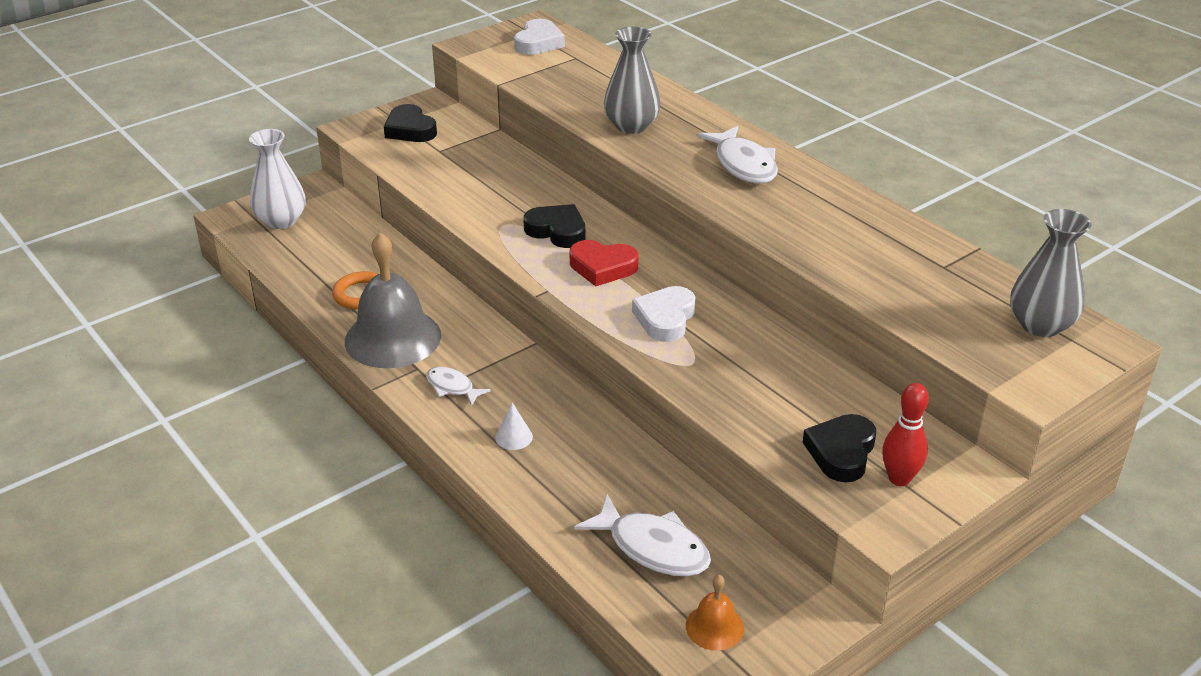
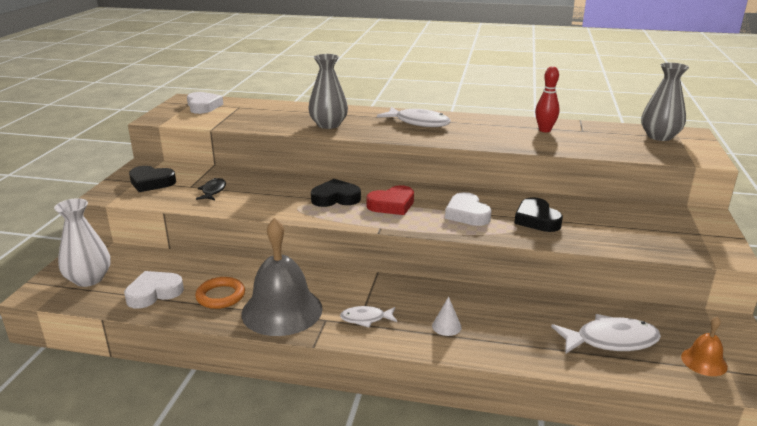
camera: 40 degrees left, 10 degrees down
black heart [803,414,876,482] -> black heart moved to [514,197,563,232]
red bowling pin [882,383,929,486] -> red bowling pin moved to [535,66,560,132]
none -> white heart [124,271,184,309]
none -> black fish [196,178,226,200]

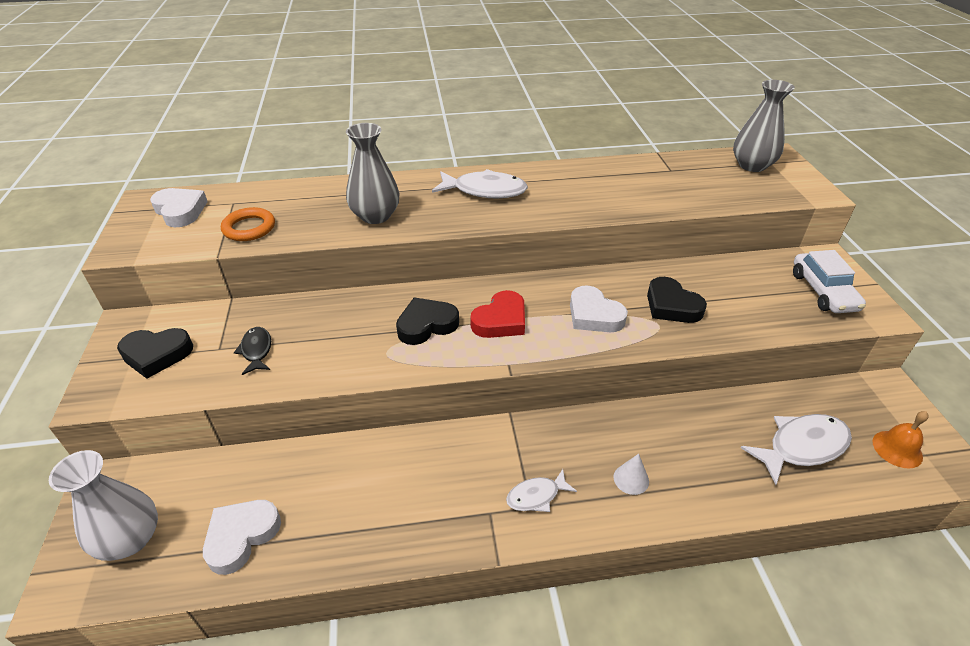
camera: 20 degrees left, 15 degrees up
orange ring [195,277,245,309] -> orange ring moved to [221,207,275,241]
grey bell [242,218,323,336] -> none
red bowling pin [535,66,560,132] -> none
none -> white car [793,250,866,313]

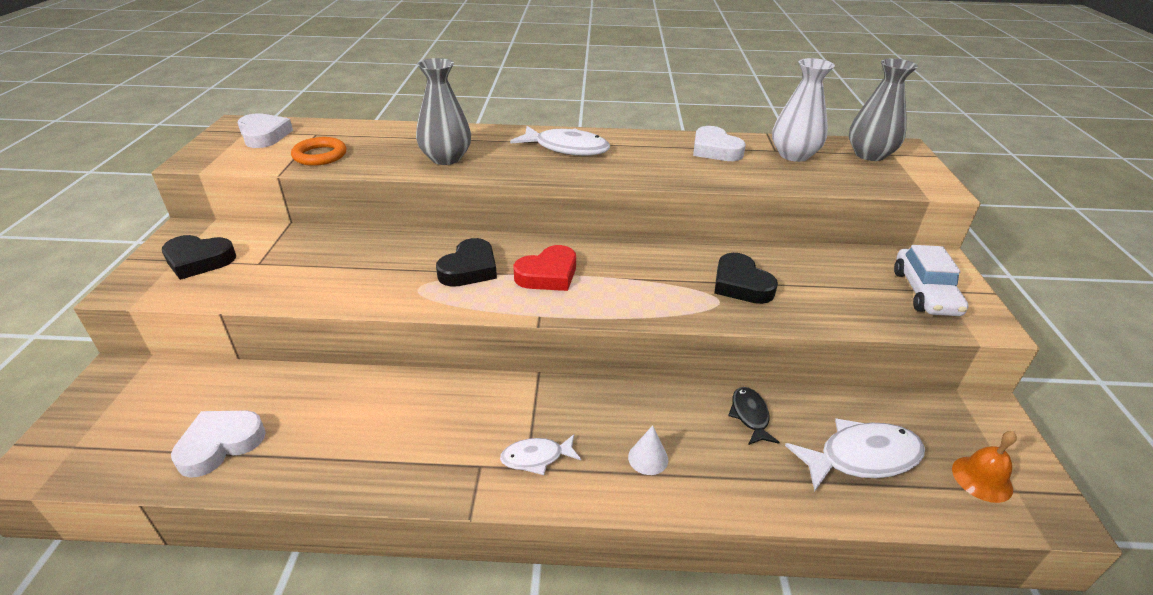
camera: 10 degrees right, 5 degrees down
white vase [49,450,158,561] -> white vase moved to [772,58,835,162]
black fish [234,327,271,375] -> black fish moved to [728,387,780,445]
black heart [396,297,459,345] -> black heart turned 135 degrees clockwise [436,238,497,287]
white heart [570,285,628,332] -> white heart moved to [693,126,746,161]

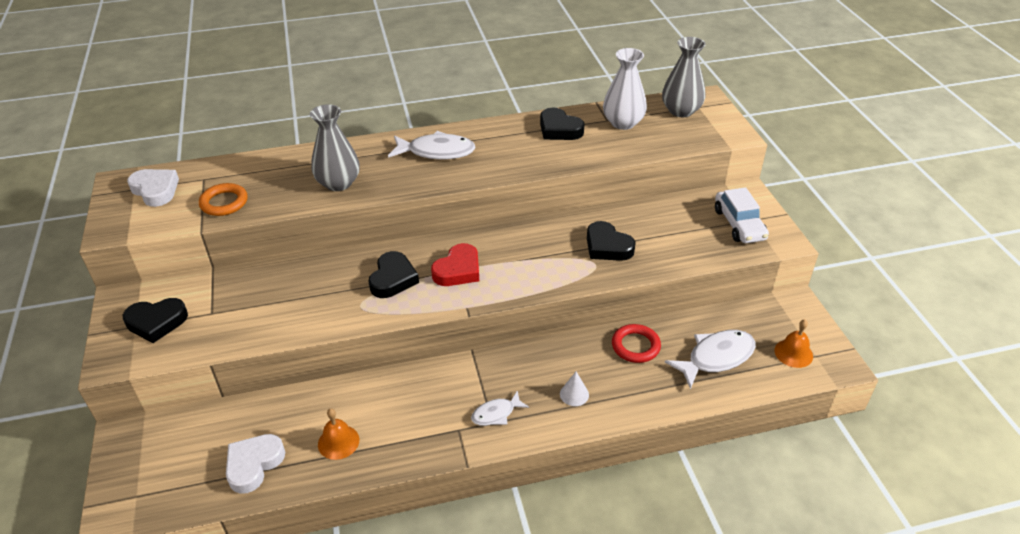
camera: 15 degrees left, 5 degrees up
white heart [693,126,746,161] -> black heart [540,107,585,140]
black fish [728,387,780,445] -> red ring [612,324,661,363]
none -> orange bell [318,409,359,460]

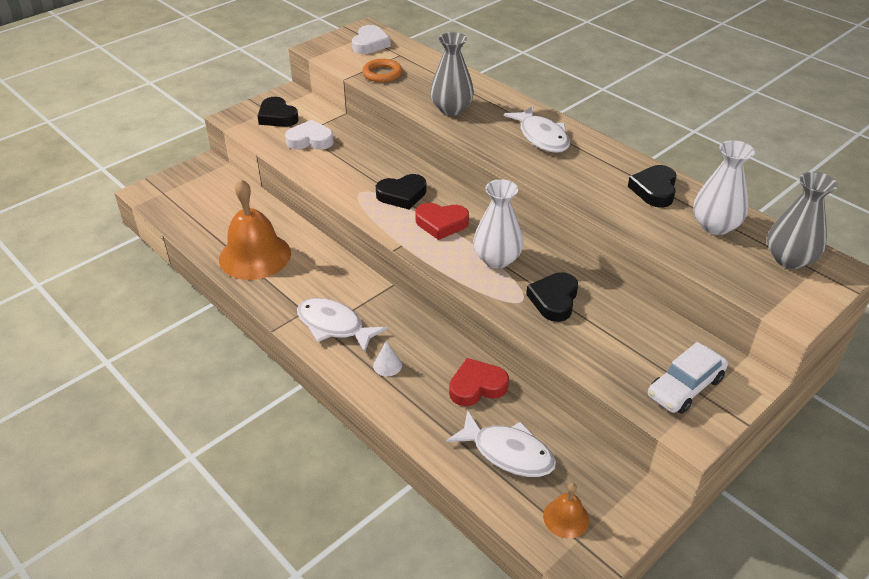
camera: 60 degrees right, 0 degrees up
white heart [226,434,285,494] -> white heart moved to [285,120,334,150]
orange bell [318,409,359,460] -> orange bell [219,179,291,280], size x2.11
white fish [471,390,529,426] -> white fish [297,298,387,353], size x1.74
red ring [612,324,661,363] -> red heart [449,358,509,406]
none -> white vase [473,179,523,268]

